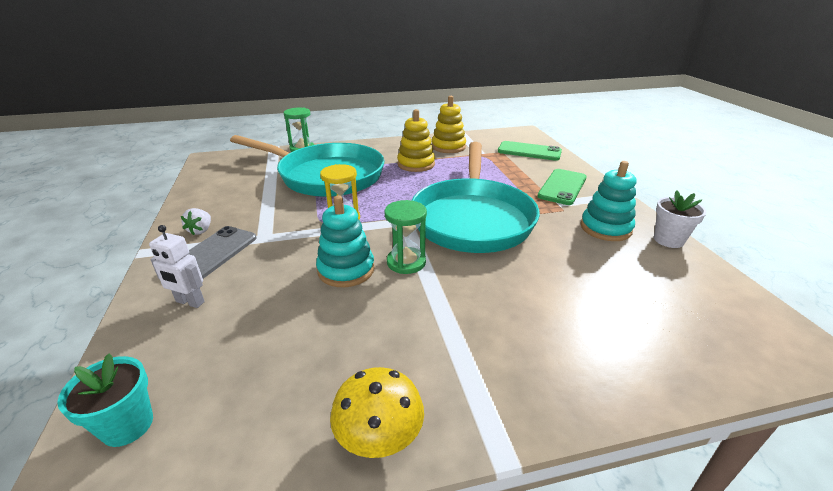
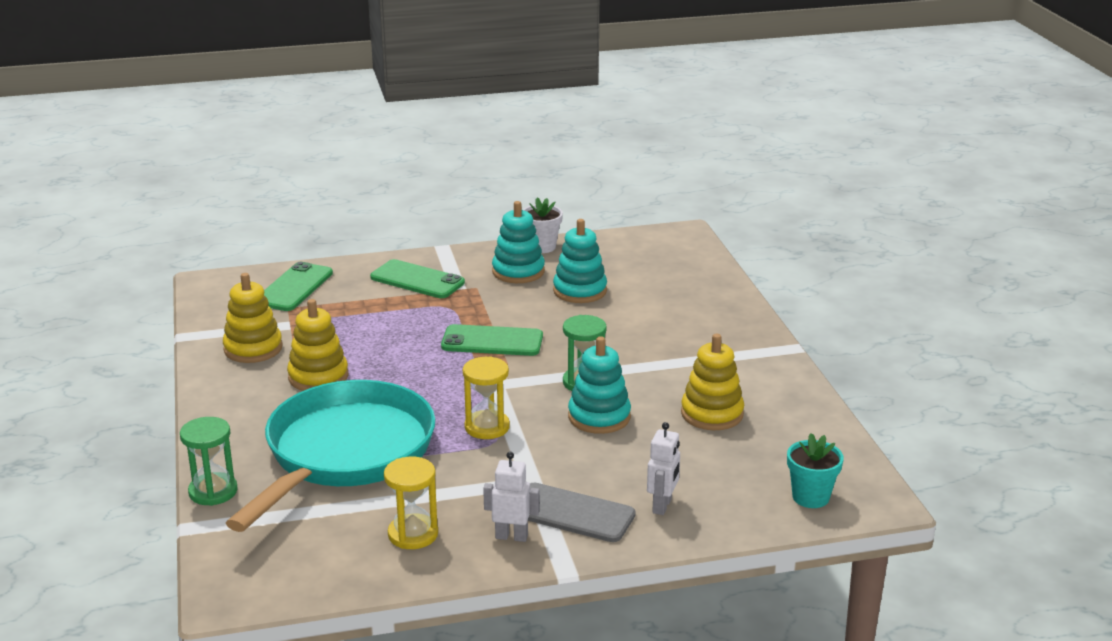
camera: 90 degrees left, 5 degrees down
white strawberry [181,208,211,235] -> white robot [483,452,540,542]
yellow mushroom [330,367,424,458] -> none
turquoise pan [412,142,540,253] -> green phone [441,324,543,356]
none -> yellow hourglass [384,457,438,549]
none -> turquoise stacking toy [553,219,607,303]
none -> yellow stacking toy [681,334,744,430]

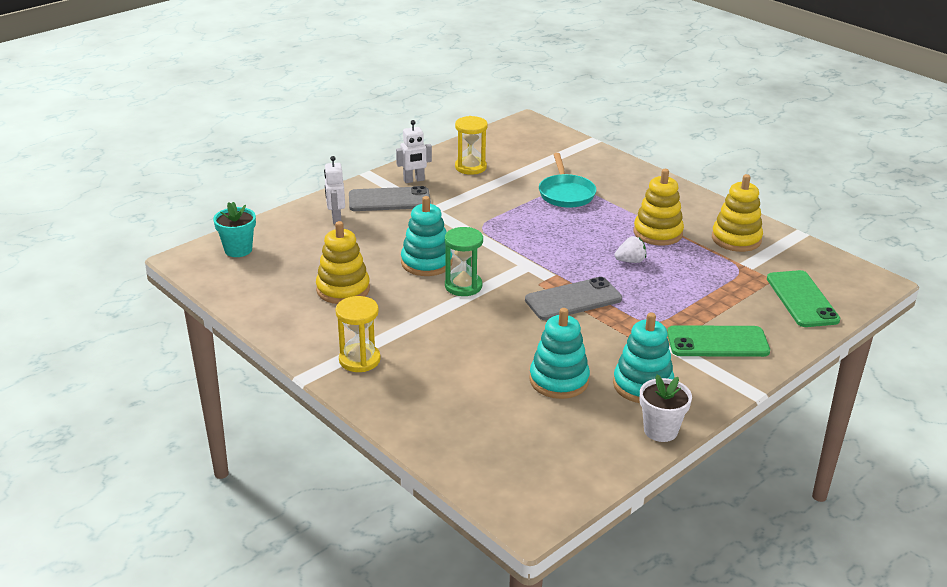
camera: 150 degrees right, 5 degrees up
green hourglass [180,417,238,506] -> none
turquoise pan [226,380,436,532] -> turquoise pan [539,153,597,208], size x0.48
green phone [441,324,543,356] -> grey phone [525,277,622,320]
yellow hourglass [463,356,510,439] -> yellow hourglass moved to [336,296,381,372]
none -> white strawberry [614,236,646,263]

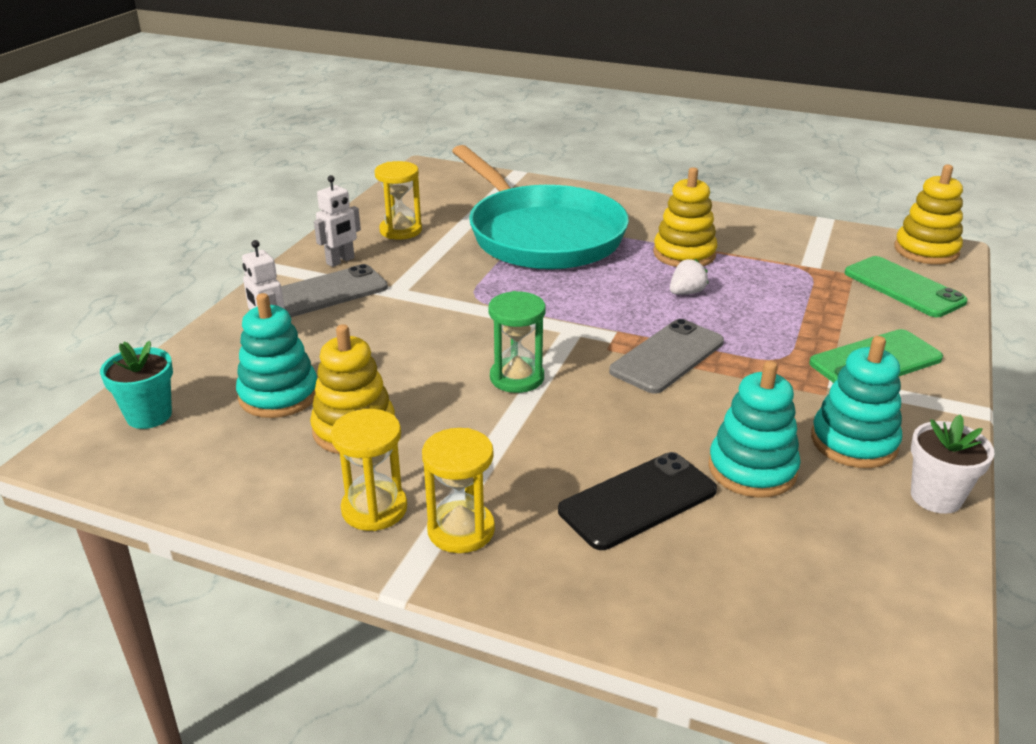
camera: 25 degrees left, 0 degrees up
turquoise stacking toy [401,196,452,276] -> turquoise stacking toy moved to [236,293,317,418]
turquoise pan [539,153,597,208] -> turquoise pan [452,145,629,270], size x2.10
yellow stacking toy [712,174,763,252] -> yellow stacking toy moved to [894,164,963,265]
none -> yellow hourglass [331,409,407,531]
none -> black phone [558,452,717,550]

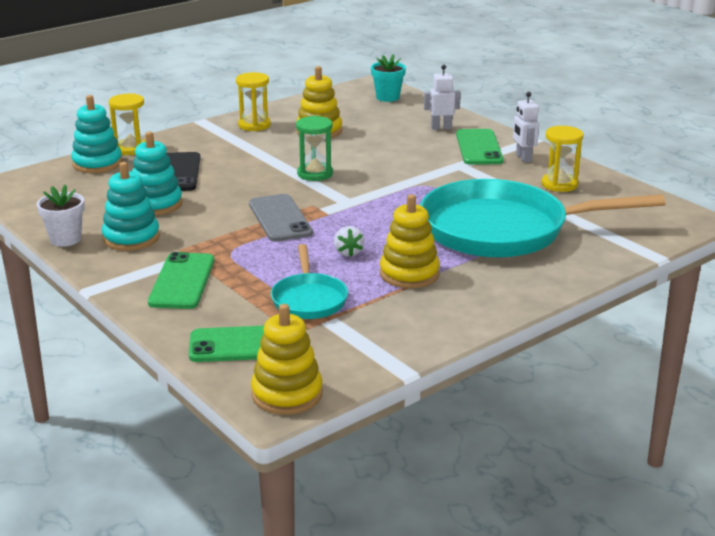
camera: 120 degrees right, 5 degrees down
turquoise stacking toy [236,293,317,418] -> turquoise stacking toy moved to [71,95,122,173]
grey phone [281,264,388,317] -> green phone [456,129,504,165]
yellow hourglass [422,428,495,553] -> yellow hourglass moved to [109,93,146,155]
none -> turquoise pan [271,244,348,319]

